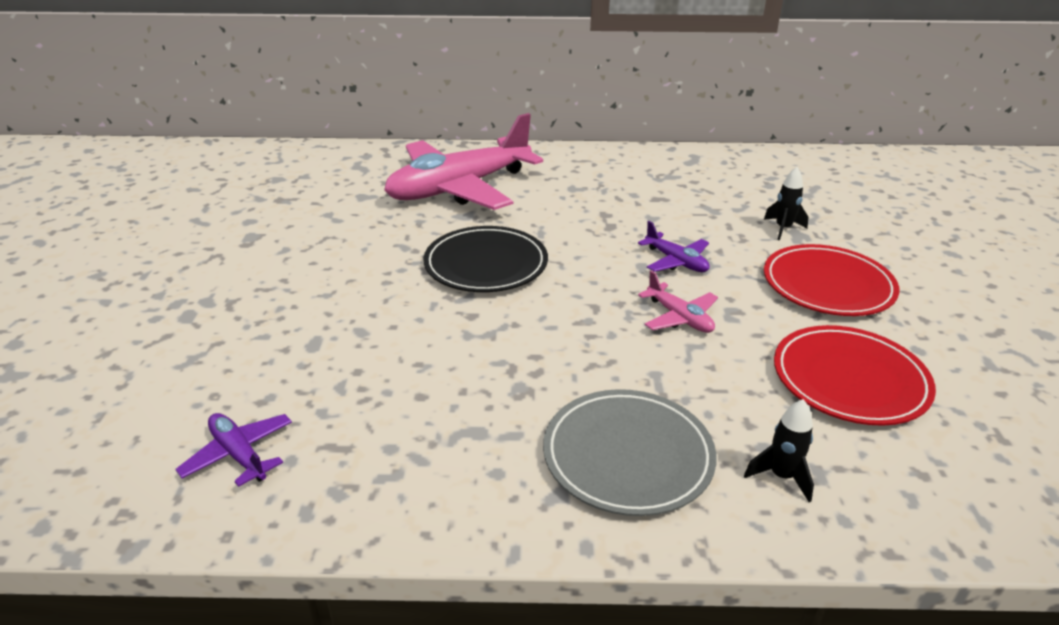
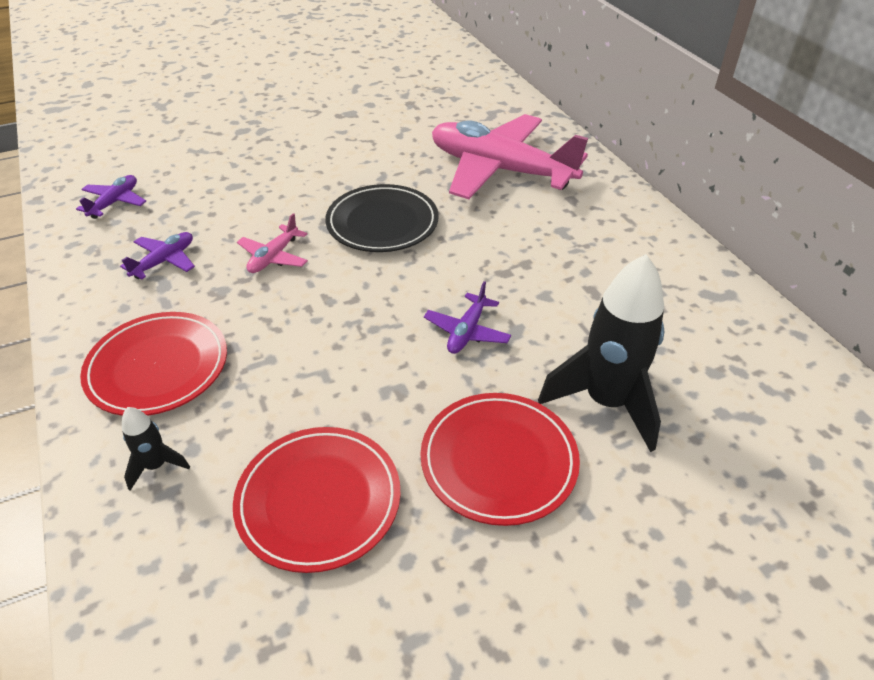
camera: 65 degrees right, 10 degrees up
grey plate [543,389,717,516] -> red plate [80,312,227,416]
pink plane [638,271,718,333] -> pink plane moved to [237,213,308,273]
black rocket [764,167,808,240] -> black rocket [538,254,664,452], size x2.18
none -> purple plane [120,232,195,279]

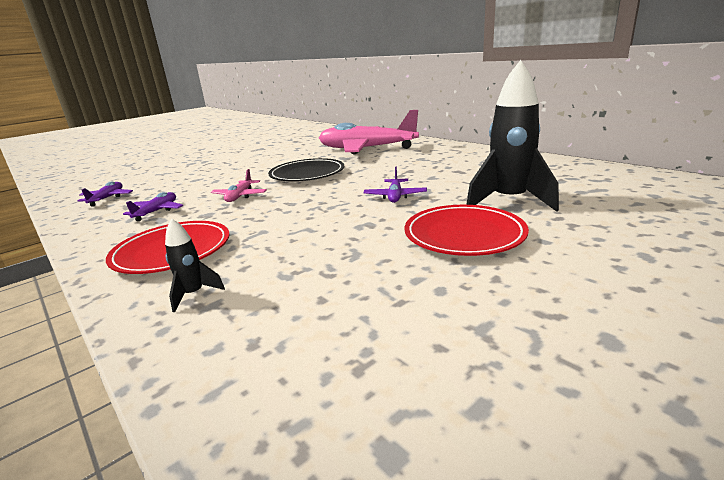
camera: 15 degrees left, 20 degrees down
red plate [233,427,401,573] -> none

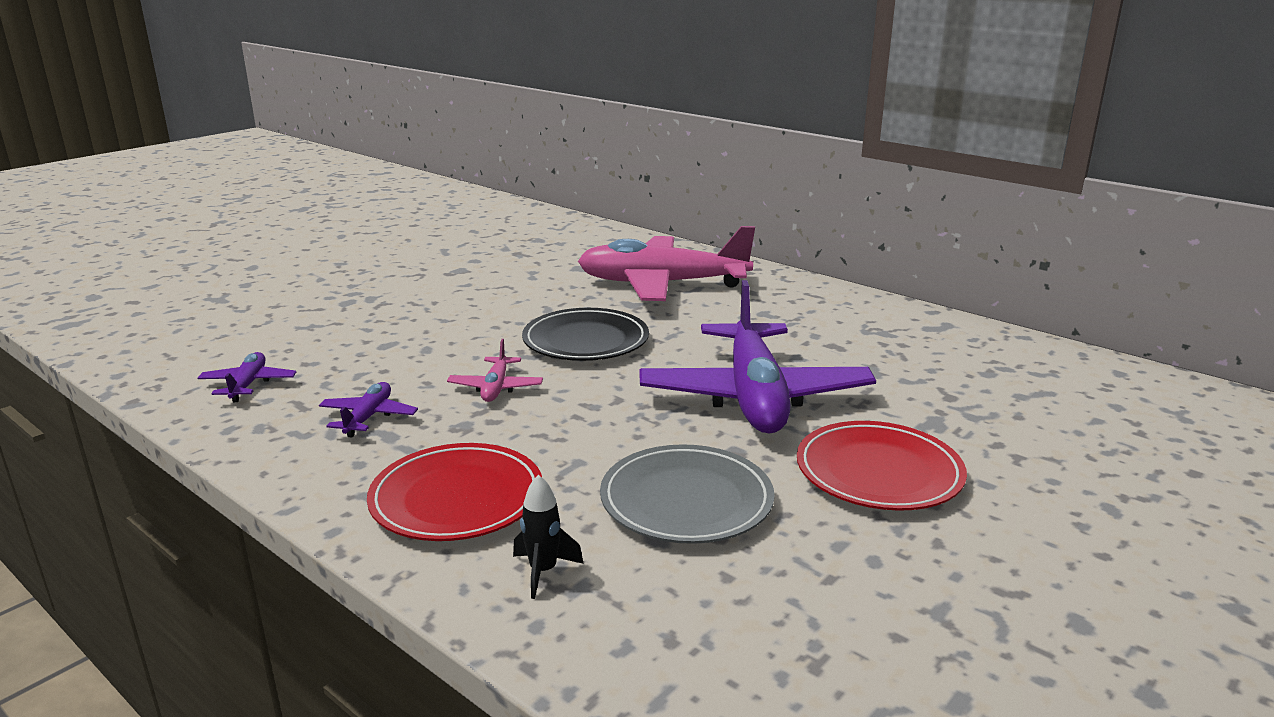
camera: 10 degrees left, 0 degrees up
purple plane [363,167,427,203] -> purple plane [639,280,876,433], size x2.40
black rocket [466,60,559,212] -> none
none -> grey plate [600,444,775,544]

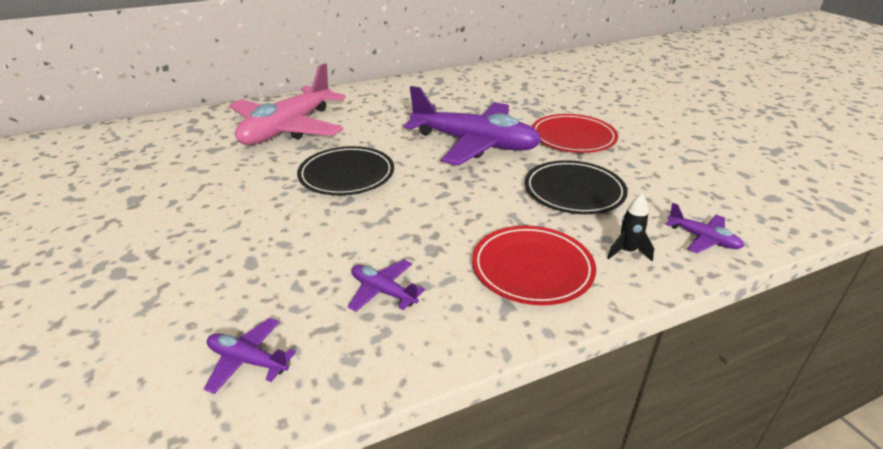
camera: 65 degrees left, 10 degrees up
pink plane [447,339,543,402] -> none
grey plate [600,444,775,544] -> black plate [525,160,628,214]
none -> purple plane [665,203,744,253]

